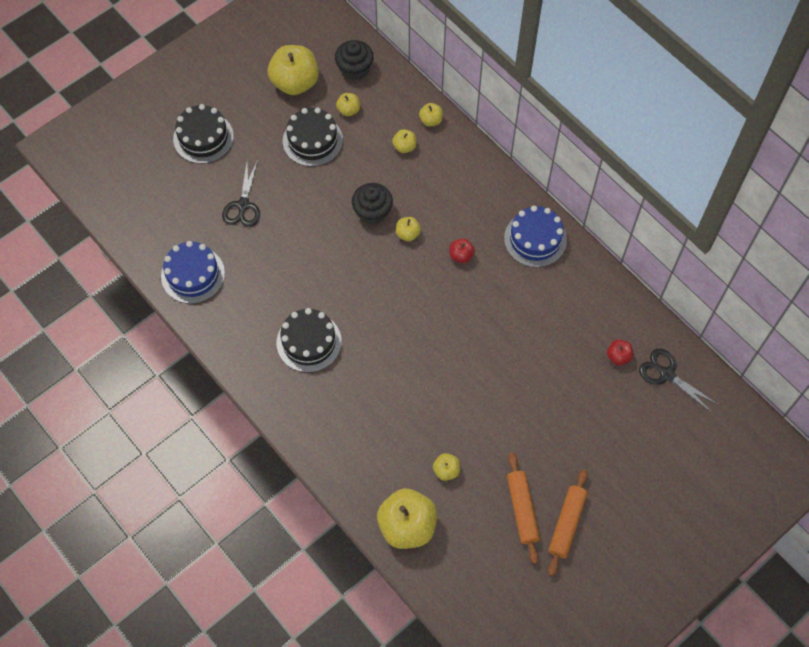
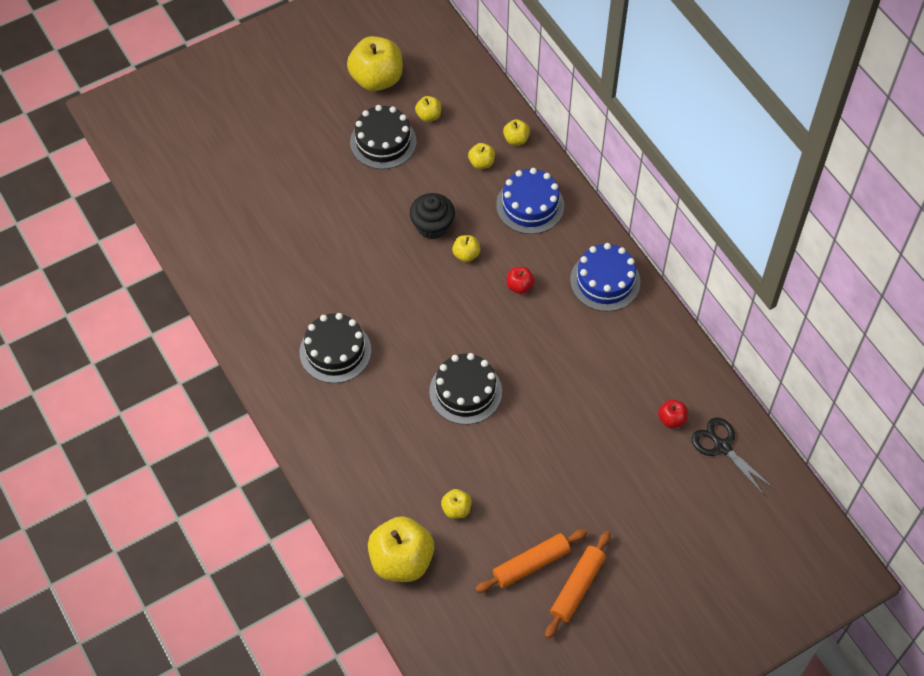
camera: 10 degrees right, 5 degrees down
blue cake [161,241,225,304] -> blue cake moved to [496,168,564,234]
black cake [173,104,234,164] -> black cake moved to [429,353,502,425]
black scissors [222,160,260,227] -> none
black cupcake [335,40,374,80] -> none
orange rolling pin [507,453,540,564] -> orange rolling pin turned 60 degrees clockwise [475,529,587,593]

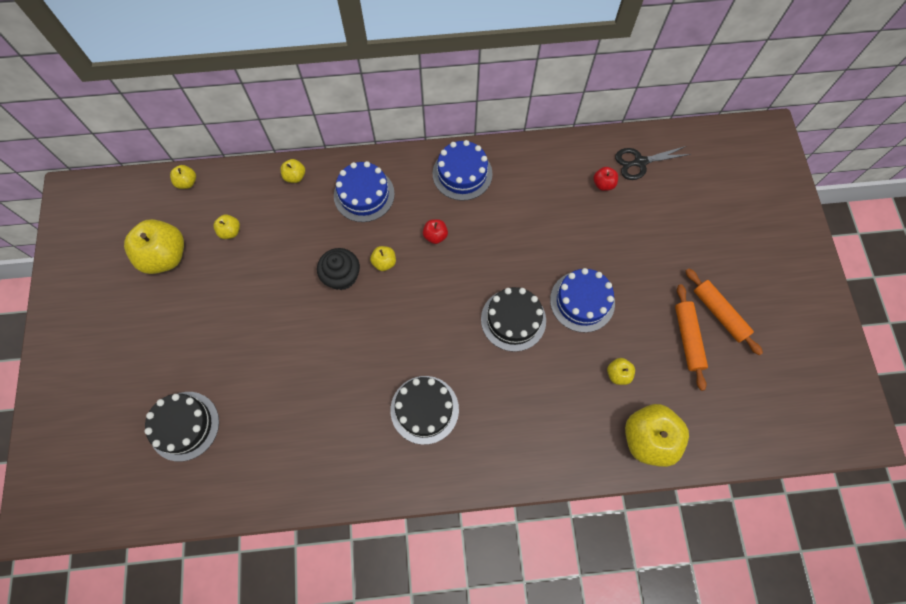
camera: 65 degrees left, 10 degrees up
black cake [350,105,416,169] -> black cake moved to [144,392,219,461]
yellow apple [468,143,495,169] -> yellow apple moved to [170,165,196,189]
none -> blue cake [550,268,615,333]

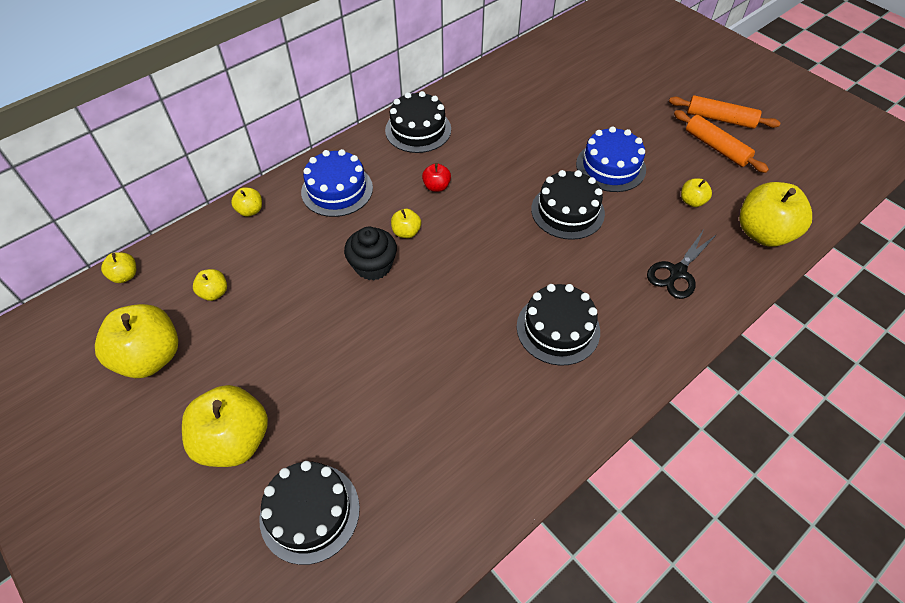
camera: 35 degrees left, 15 degrees down
blue cake [433,140,493,201] -> black cake [385,91,451,153]
red apple [593,167,618,191] -> none
black scissors [615,146,691,180] -> black scissors moved to [647,229,717,299]
none -> yellow apple [182,385,268,467]

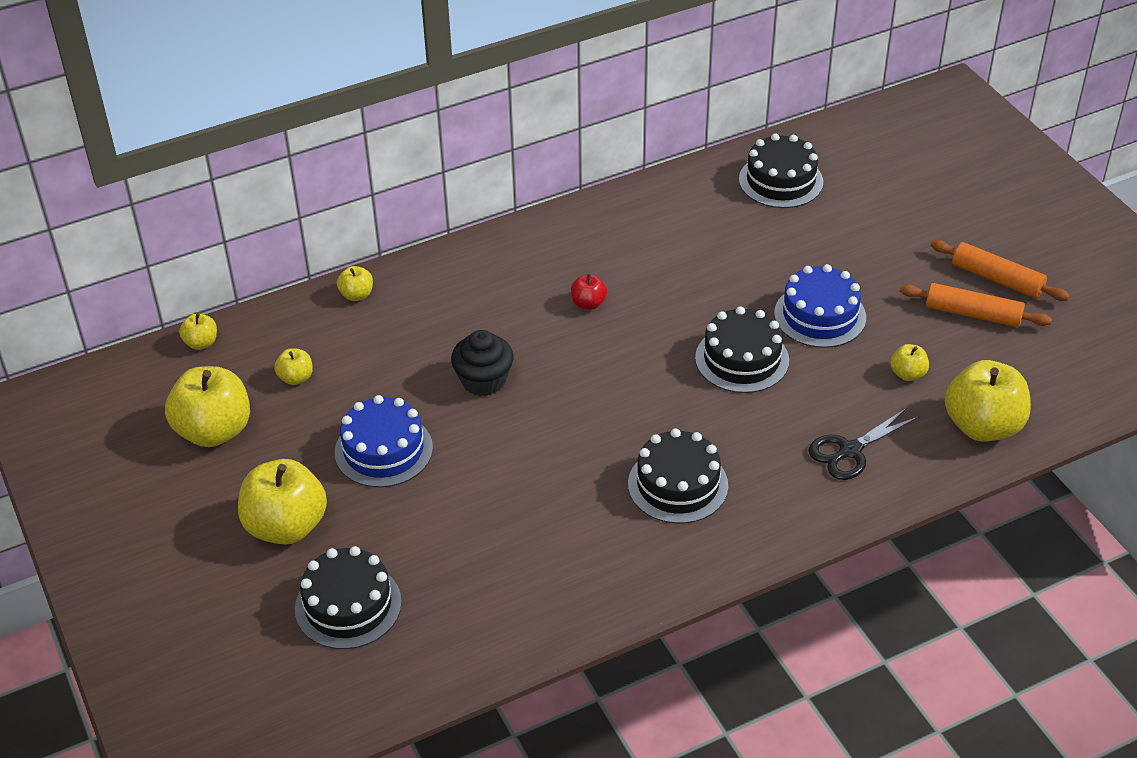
camera: 15 degrees right, 10 degrees down
blue cake [301,149,373,217] -> blue cake moved to [335,395,433,488]
black cake [385,91,451,153] -> black cake moved to [739,133,823,208]
yellow apple [391,209,421,238] -> none
orange rolling pin [674,110,769,173] -> orange rolling pin turned 45 degrees counterclockwise [900,283,1052,327]

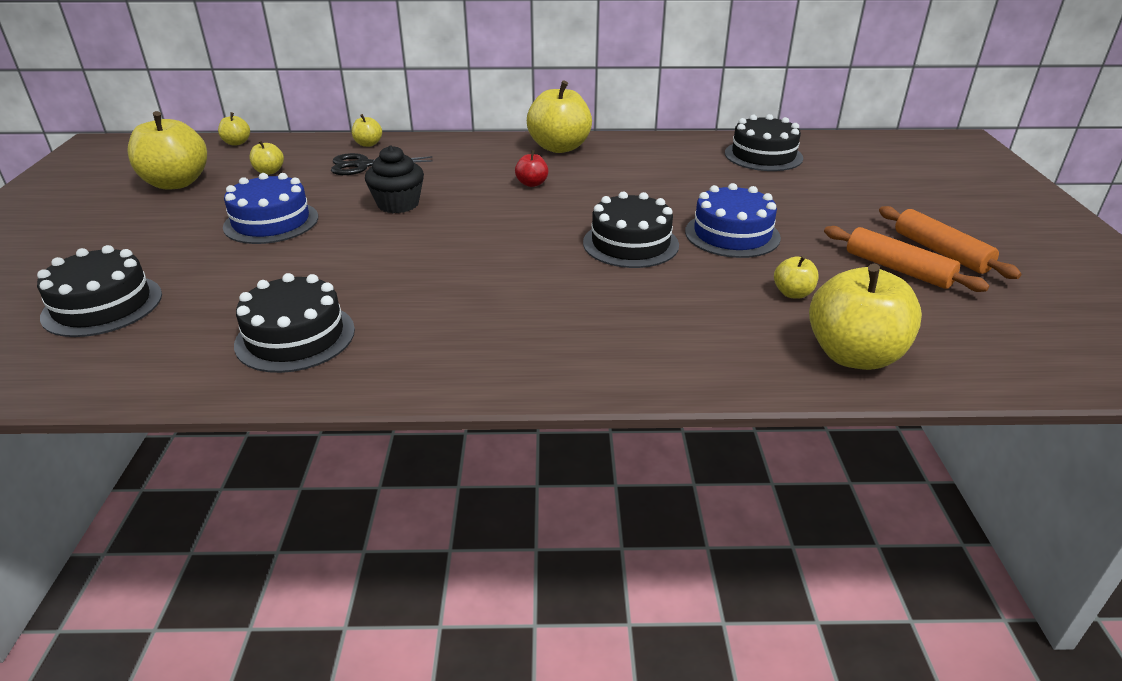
camera: 25 degrees right, 10 degrees down
yellow apple [238,459,327,545] -> yellow apple moved to [527,80,592,153]
black cake [628,428,728,524] -> black cake moved to [234,273,355,373]
black scissors [808,408,920,480] -> black scissors moved to [331,153,433,175]

